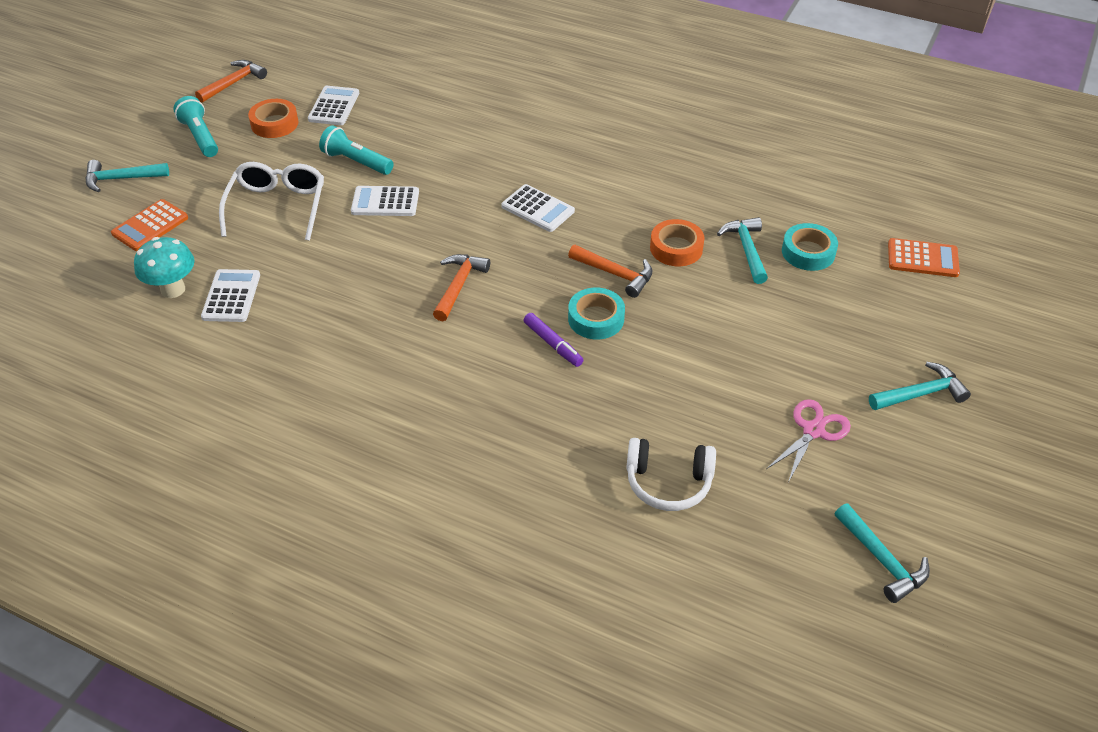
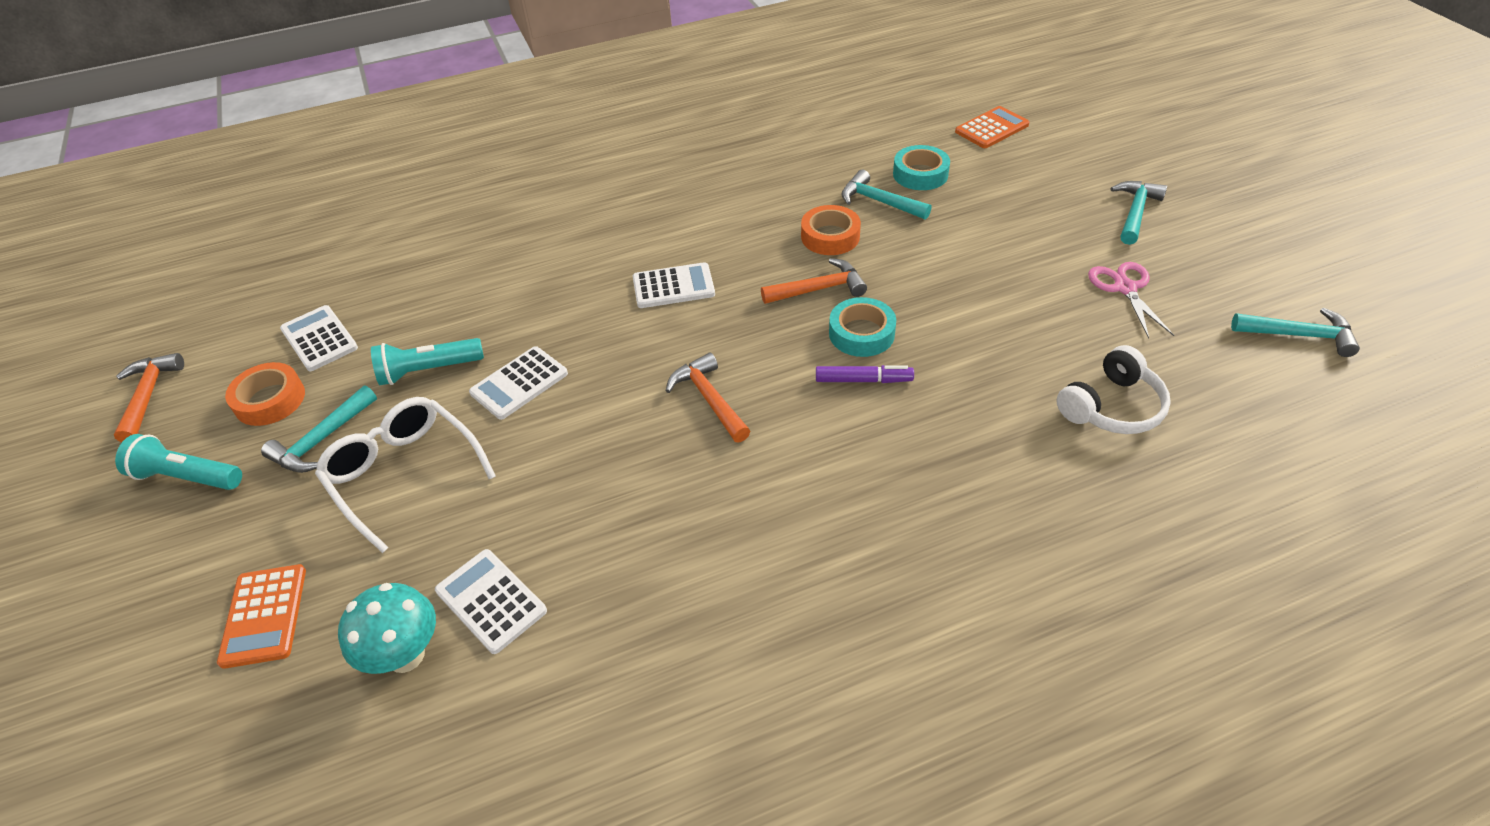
camera: 45 degrees left, 0 degrees up
turquoise hammer [85,160,169,192] -> turquoise hammer moved to [261,385,377,473]

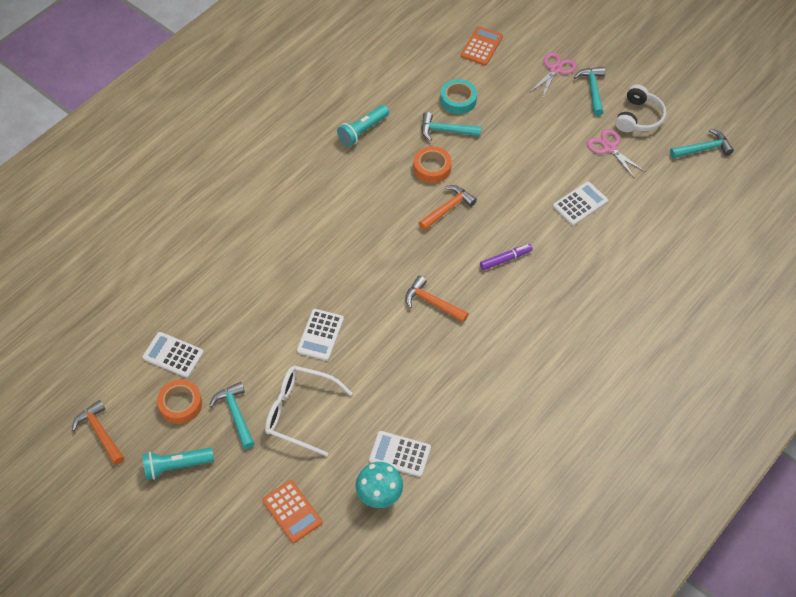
camera: 30 degrees left, 10 degrees up
turquoise hammer [261,385,377,473] -> turquoise hammer turned 150 degrees clockwise [209,382,255,449]
turquoise flashlight [371,338,484,385] -> turquoise flashlight moved to [337,105,389,146]
white calculator [633,262,715,308] -> white calculator moved to [553,182,608,225]
turquoise tape [829,297,896,357] -> none
white headphones [1056,345,1171,434] -> white headphones moved to [615,84,666,132]
none -> pink scissors [529,52,577,98]

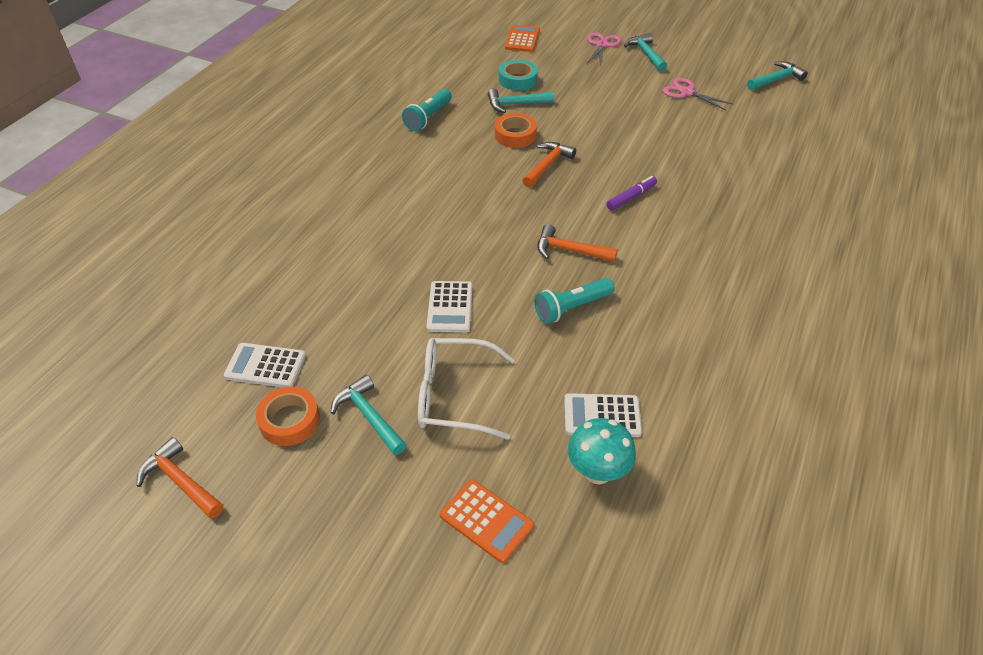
camera: 15 degrees left, 10 degrees down
turquoise flashlight [142,448,214,480] -> turquoise flashlight moved to [534,278,615,324]
white calculator [553,182,608,225] -> none
white headphones [615,84,666,132] -> none

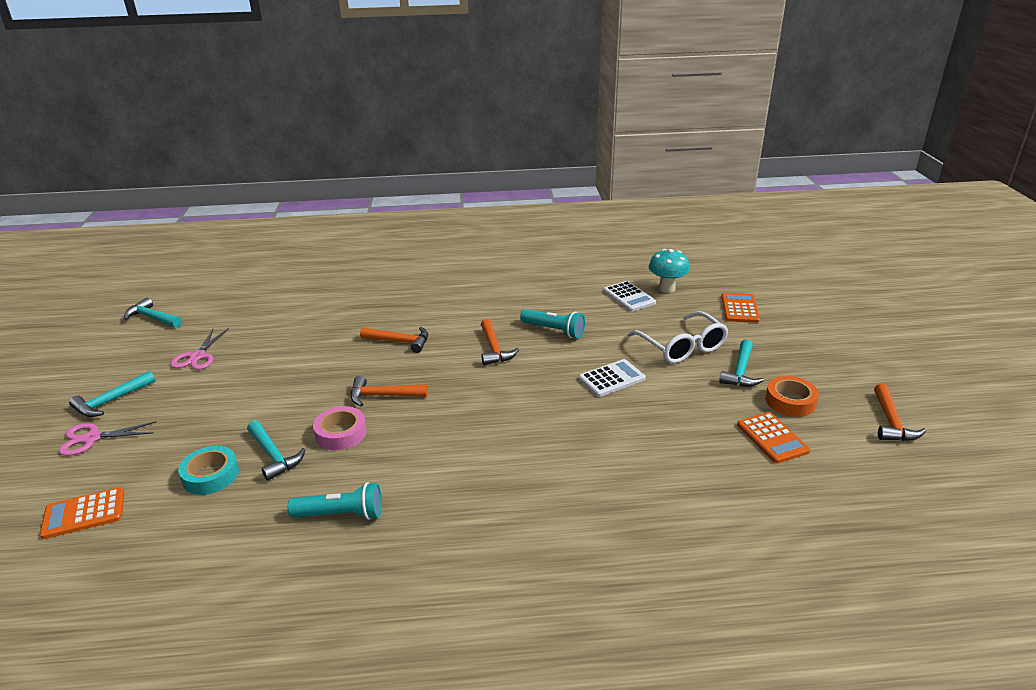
camera: 120 degrees left, 15 degrees down
white calculator [224,343,306,387] -> orange calculator [737,412,810,463]
orange tape [495,113,537,148] -> pink tape [313,406,367,450]
purple marker [606,176,657,210] -> orange hammer [360,327,428,353]

